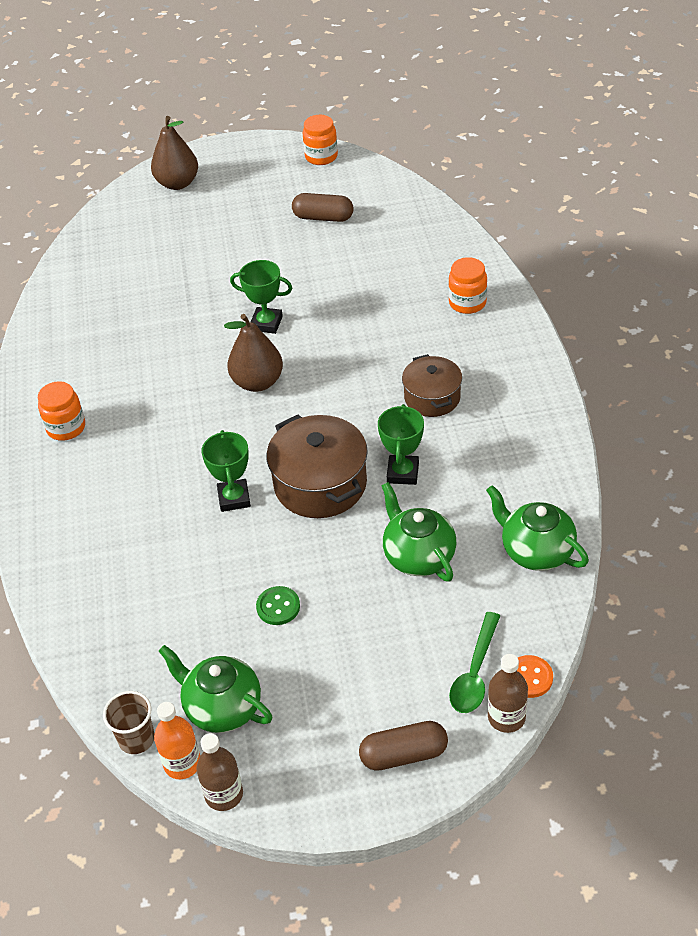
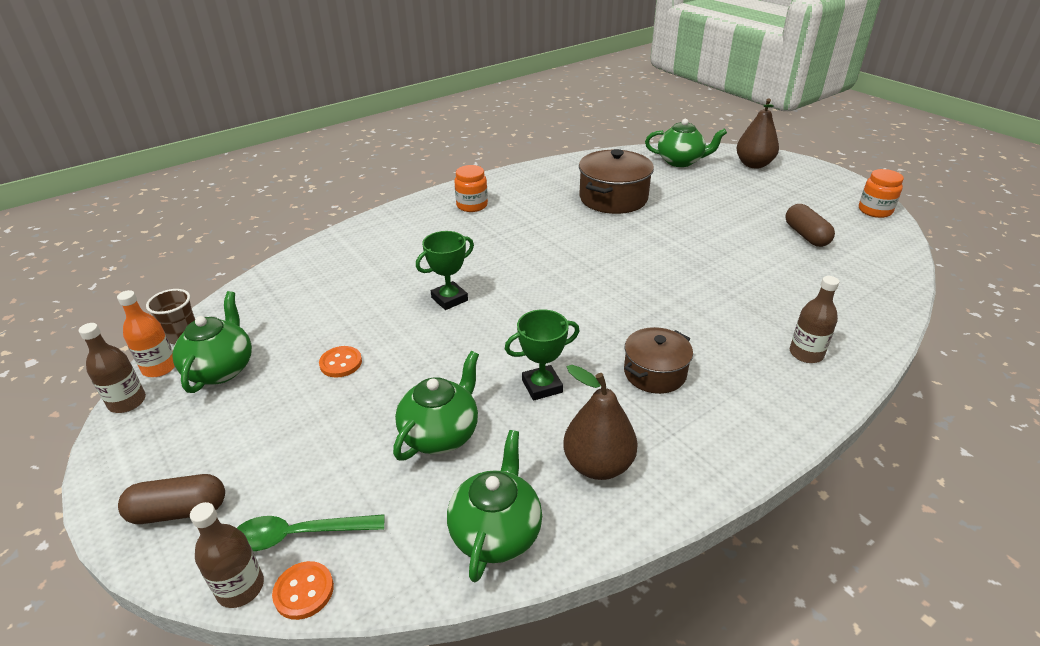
camera: 60 degrees right, 10 degrees down
brown pear [224,314,283,392] -> brown pear moved to [563,365,638,480]
green trophy [230,260,292,334] -> none
green button [256,586,300,625] -> orange button [319,346,362,378]
brown pot [266,414,368,518] -> brown pot moved to [579,149,654,214]
brown capsule [359,721,448,771] -> brown capsule turned 60 degrees counterclockwise [118,474,225,524]
orange jar [448,257,487,314] -> brown bottle [790,276,839,363]
none -> green teapot [645,119,727,167]

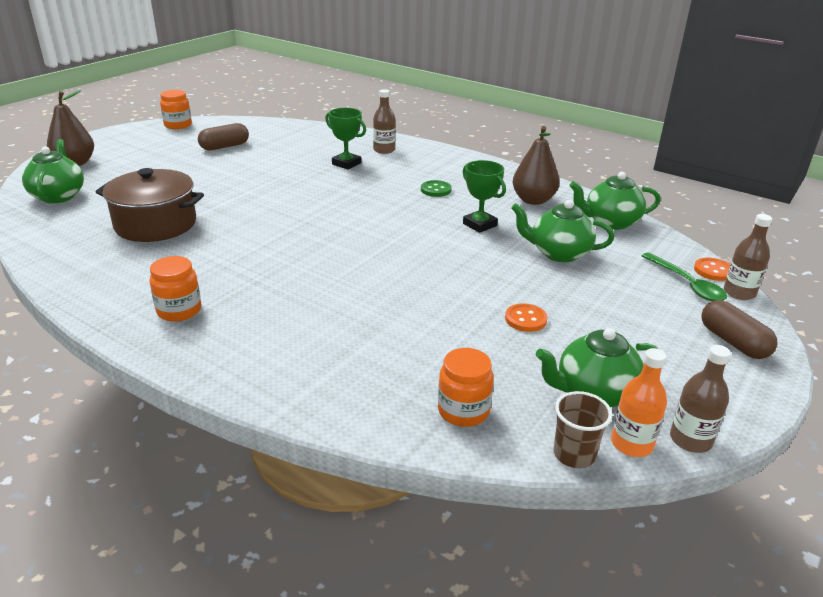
camera: 110 degrees left, 5 degrees down
green trophy [416,231,474,310] -> green trophy moved to [325,108,366,169]
brown pot [624,327,693,394] -> green button [421,180,452,197]
none -> orange jar [438,348,494,427]

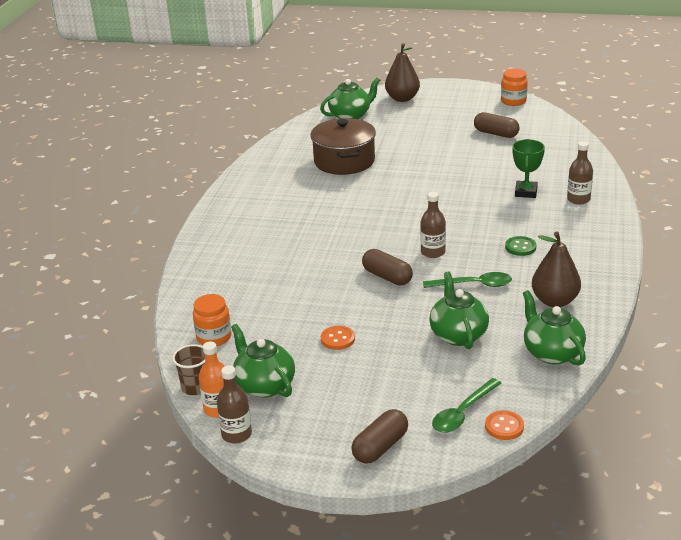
camera: 70 degrees right, 0 degrees up
orange jar [149,256,201,322] -> none
green trophy [463,160,506,233] -> green spoon [423,272,512,288]
brown bottle [724,214,772,300] -> brown bottle moved to [420,192,446,258]
none -> brown capsule [362,249,413,285]

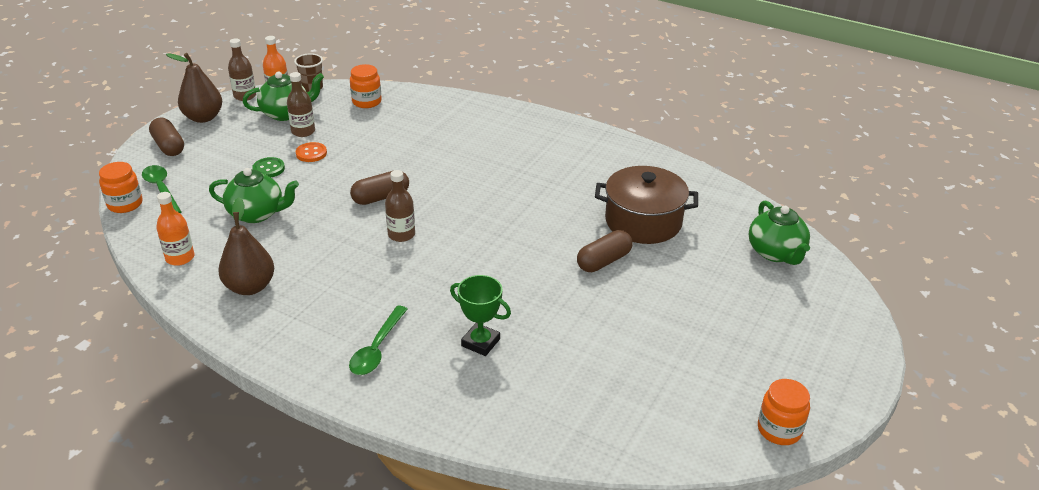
camera: 105 degrees right, 5 degrees up
brown pear [385,43,420,102] -> brown pear moved to [166,53,222,123]
green spoon [423,272,512,288] -> green spoon moved to [349,306,407,375]
brown capsule [474,112,519,138] -> brown capsule moved to [577,230,632,272]
orange button [485,410,524,440] -> orange jar [99,162,143,213]
green button [505,236,536,256] -> green button moved to [252,157,285,177]
green teapot [523,290,586,366] -> orange bottle [156,192,194,266]
brown bottle [567,141,593,205] -> brown bottle moved to [287,72,315,137]

